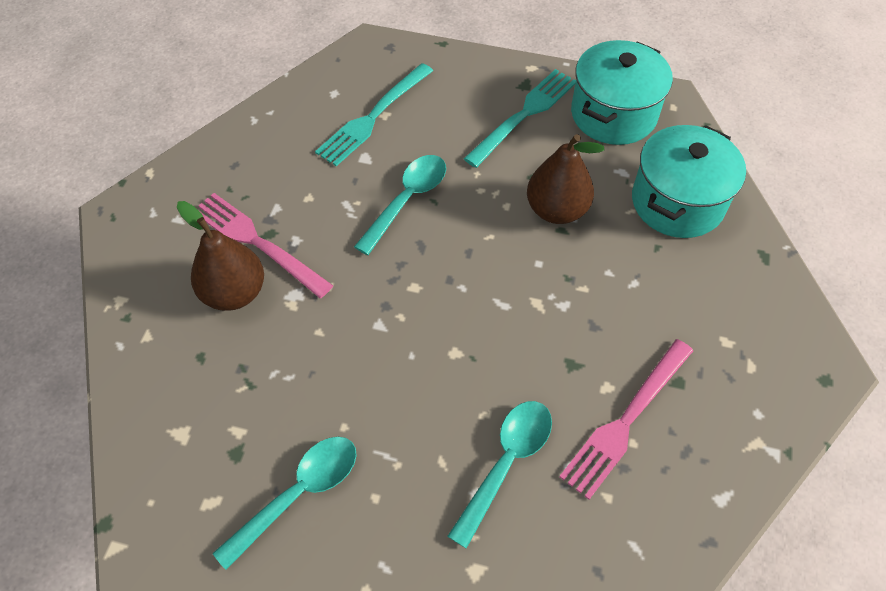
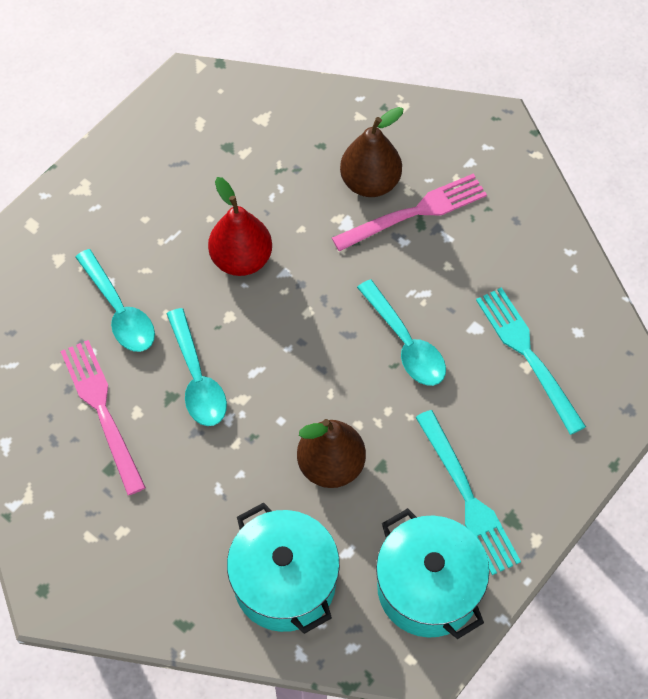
camera: 115 degrees right, 5 degrees up
turquoise spoon [213,437,357,570] -> turquoise spoon moved to [167,308,227,426]
none -> red pear [208,177,272,276]

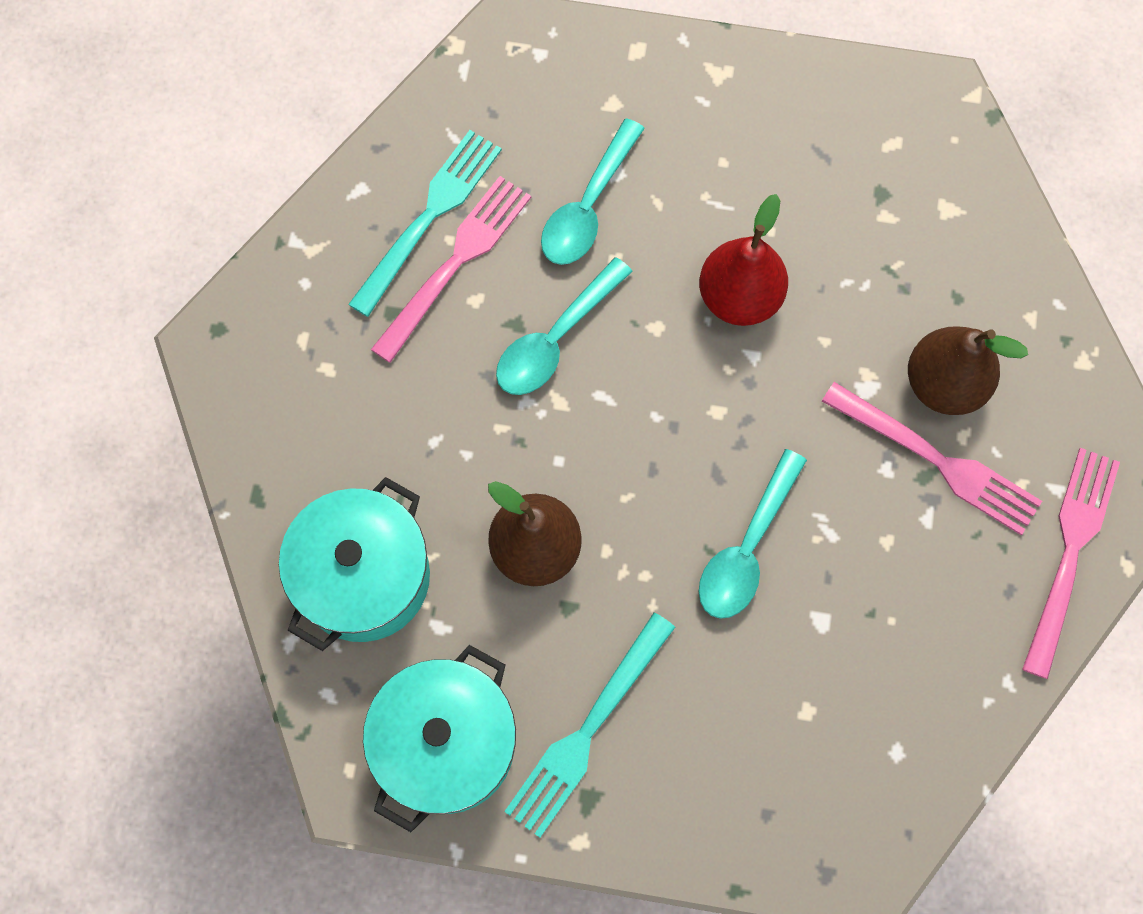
camera: 60 degrees right, 10 degrees up
turquoise fork [476,287,586,435] -> turquoise fork moved to [348,130,502,317]
none -> pink fork [1022,448,1120,679]

